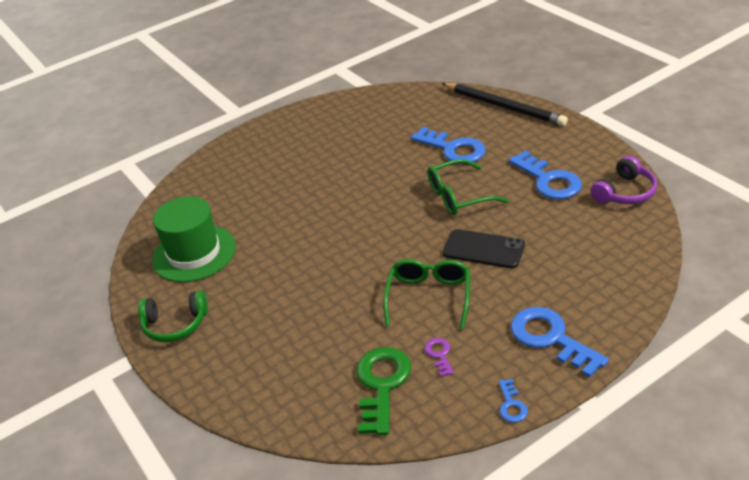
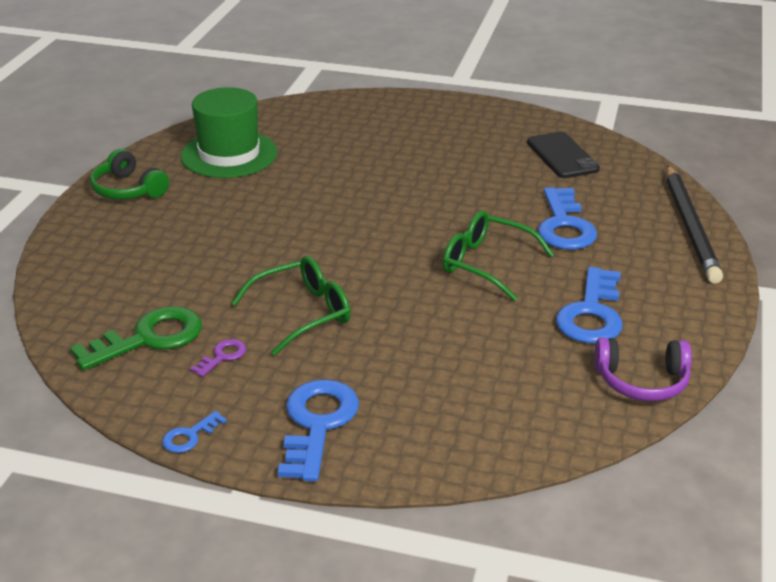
camera: 45 degrees right, 5 degrees down
black phone [443,229,525,268] -> black phone moved to [527,132,600,178]

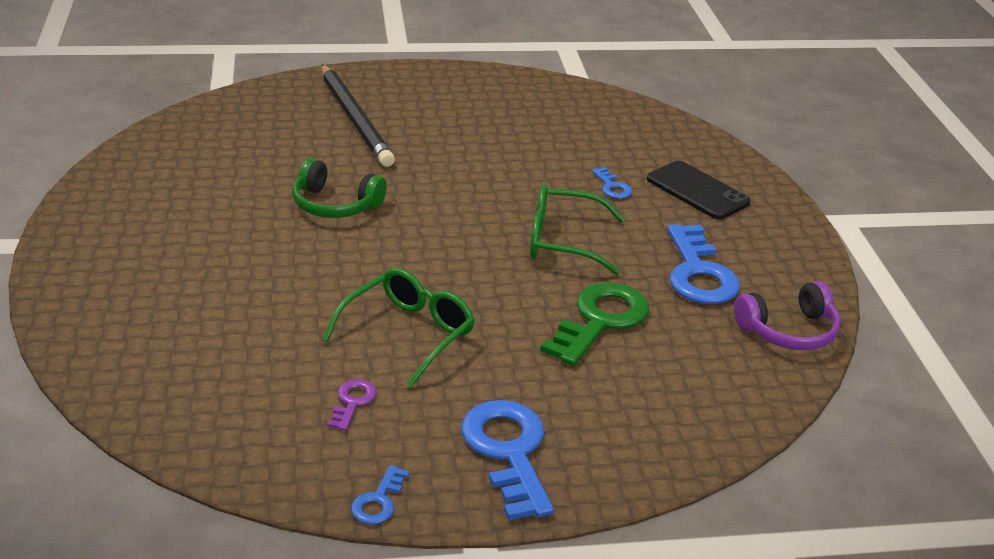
camera: 25 degrees left, 0 degrees up
green key [70,306,202,370] -> green key moved to [540,283,649,366]
green headphones [90,149,169,200] -> green headphones moved to [292,158,387,218]
green hat [181,87,278,178] -> none
black phone [527,132,600,178] -> black phone moved to [647,161,750,219]
blue key [538,187,597,250] -> blue key [592,167,632,199], size x0.48
black pencil [666,165,723,284] -> black pencil moved to [321,64,395,167]

